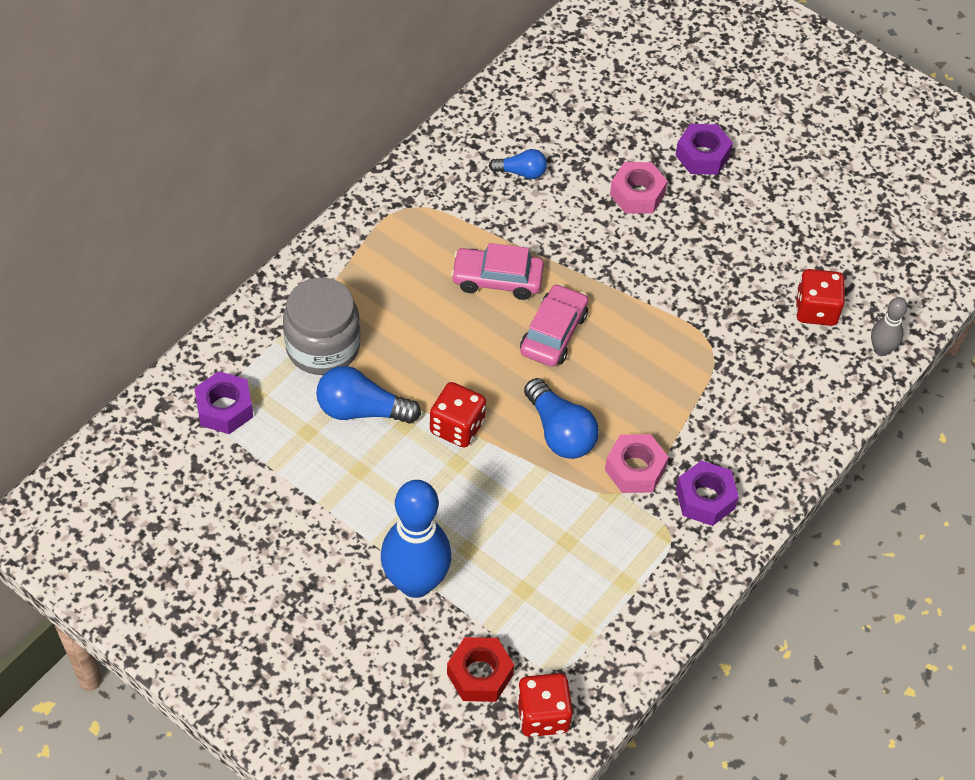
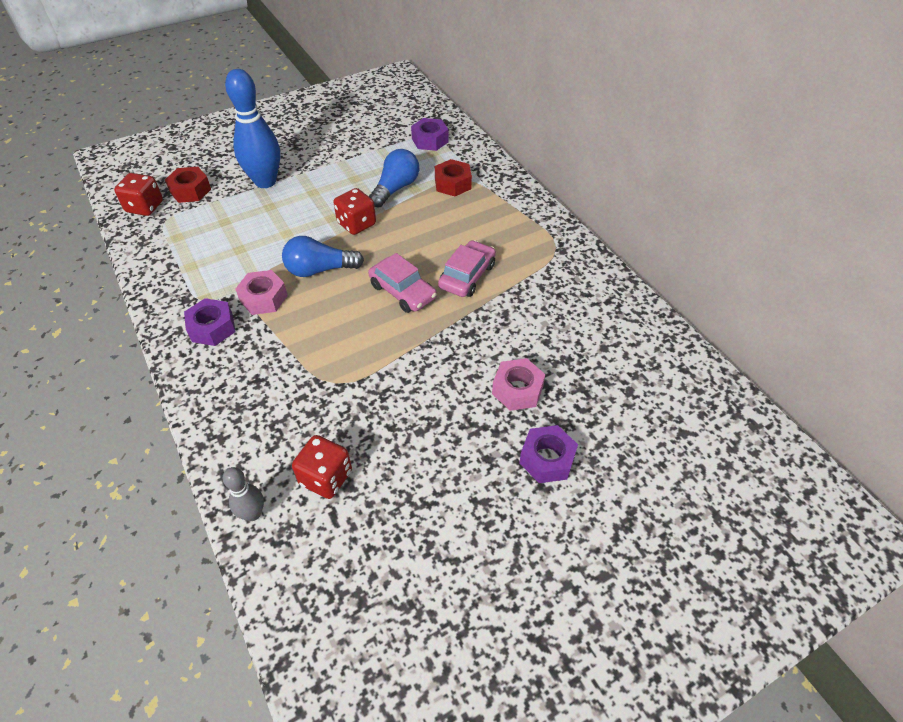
camera: 115 degrees right, 5 degrees down
grey jar [283,278,360,375] -> red nut [435,159,472,196]
blue light bulb [489,149,547,179] -> none

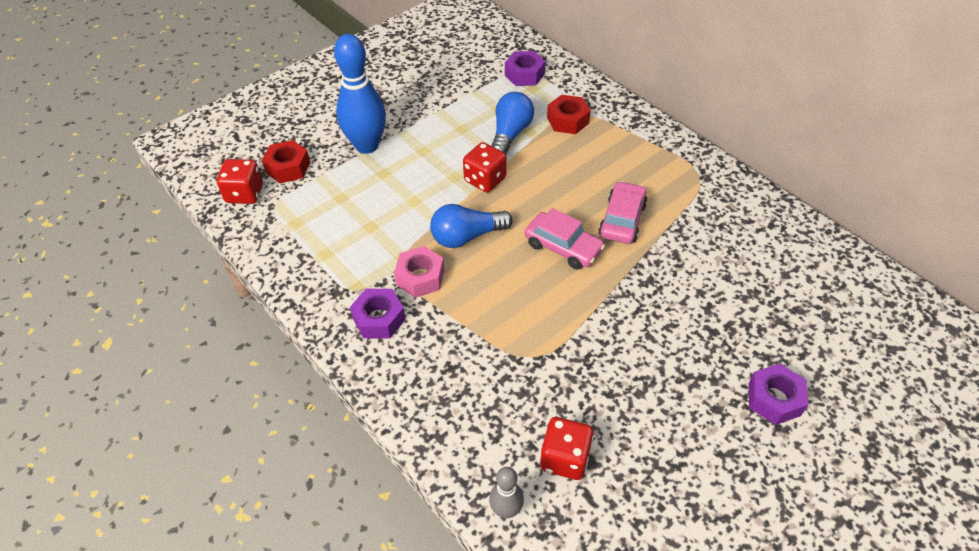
camera: 10 degrees left, 0 degrees up
pink nut [492,358,545,411] -> none

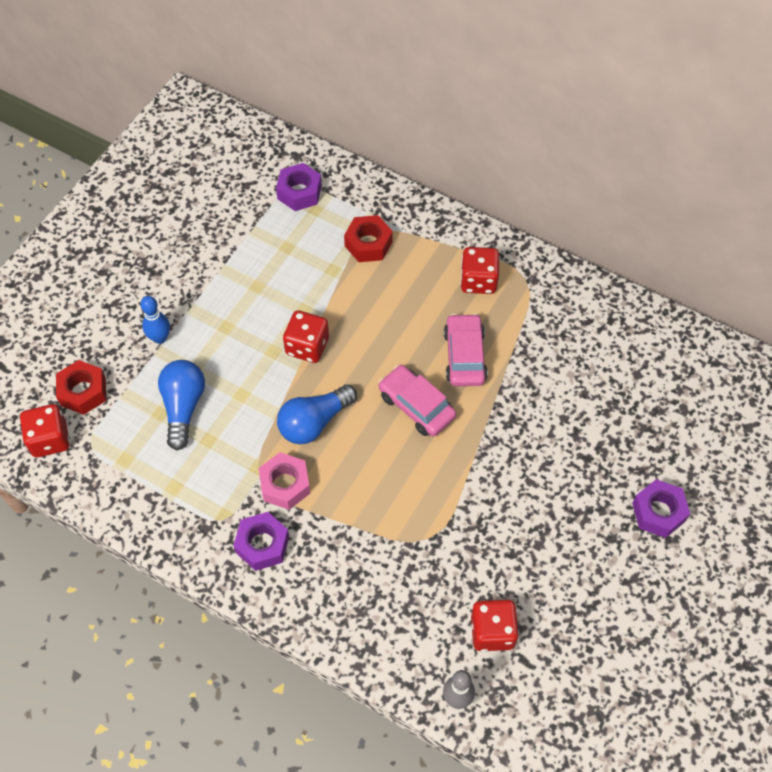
camera: 20 degrees left, 10 degrees up
blue bowling pin [334,34,386,154] -> blue bowling pin [140,296,170,344], size x0.49
blue light bulb [492,92,534,155] -> blue light bulb moved to [158,360,205,450]
pink car [525,208,605,269] -> pink car turned 150 degrees counterclockwise [379,365,456,436]
none -> red dice [460,247,499,294]

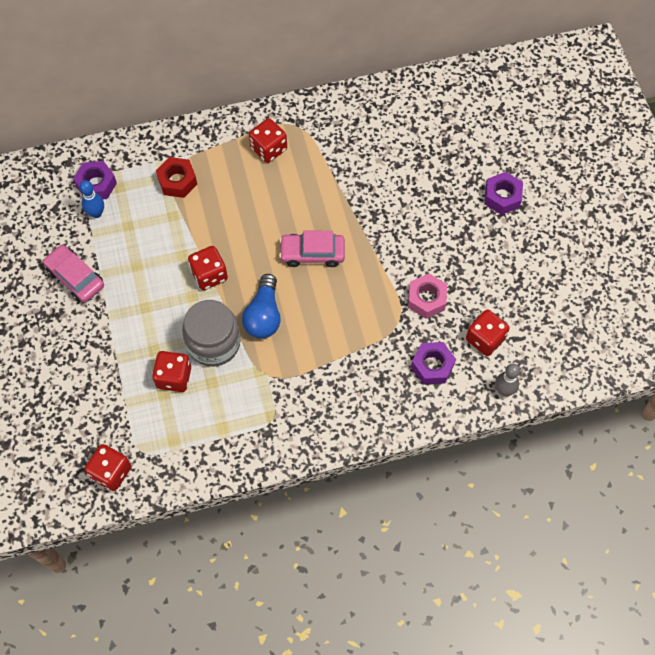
camera: 45 degrees left, 5 degrees up
red nut [56,360,106,415] -> none
blue bowling pin [140,296,170,344] -> blue bowling pin moved to [79,180,104,218]
blue light bulb [158,360,205,450] -> red dice [152,351,191,392]
purple nut [233,512,289,571] -> purple nut moved to [411,342,456,385]
pink nut [258,452,310,510] -> pink nut moved to [408,274,447,319]
pink car [444,313,488,386] -> pink car moved to [43,245,104,303]
none -> grey jar [182,300,241,367]

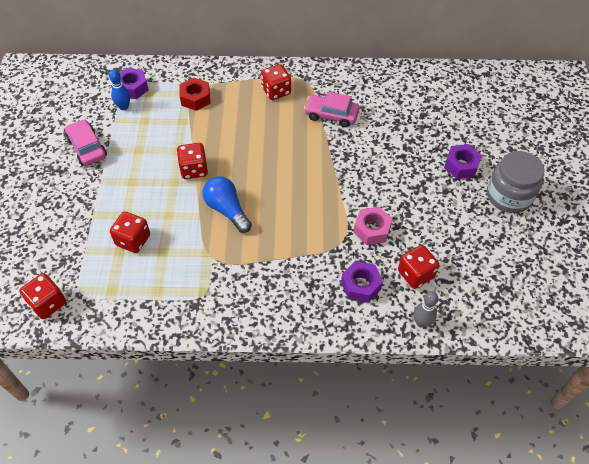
camera: 15 degrees right, 10 degrees down
grey jar [182,300,241,367] -> grey jar moved to [487,151,544,213]
blue light bulb [242,274,281,339] -> blue light bulb turned 120 degrees clockwise [203,176,252,233]
pink car [279,231,345,267] -> pink car moved to [304,92,360,127]

